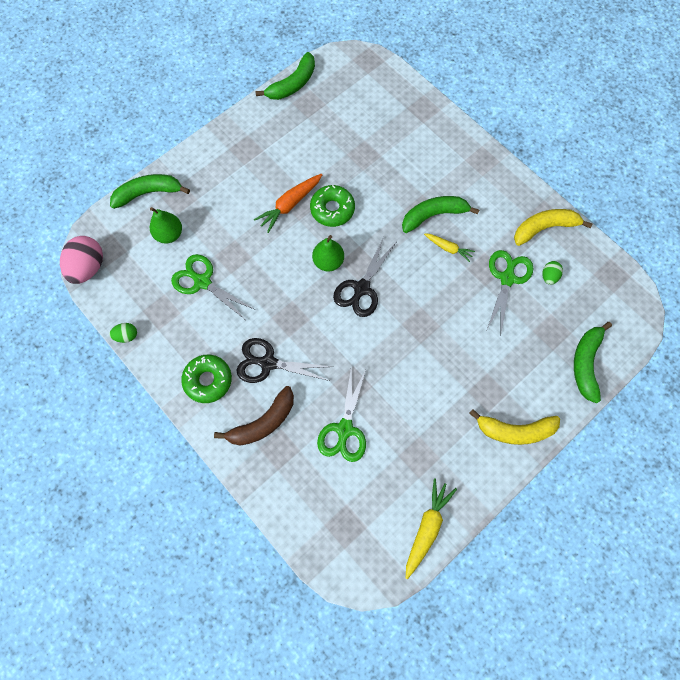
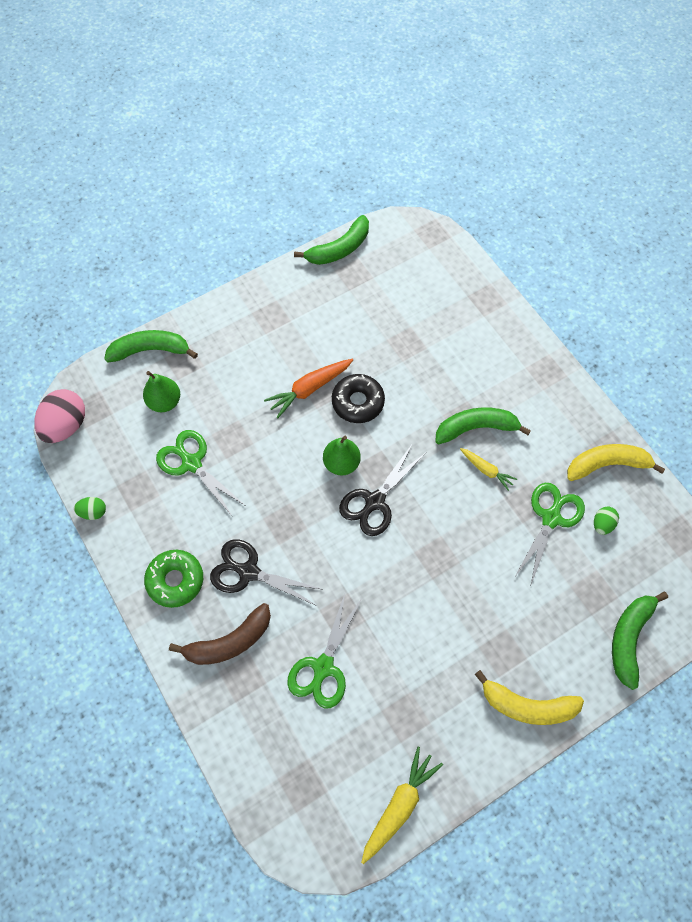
camera: 10 degrees right, 5 degrees down
green donut [310,185,355,227] -> black donut [332,374,385,423]

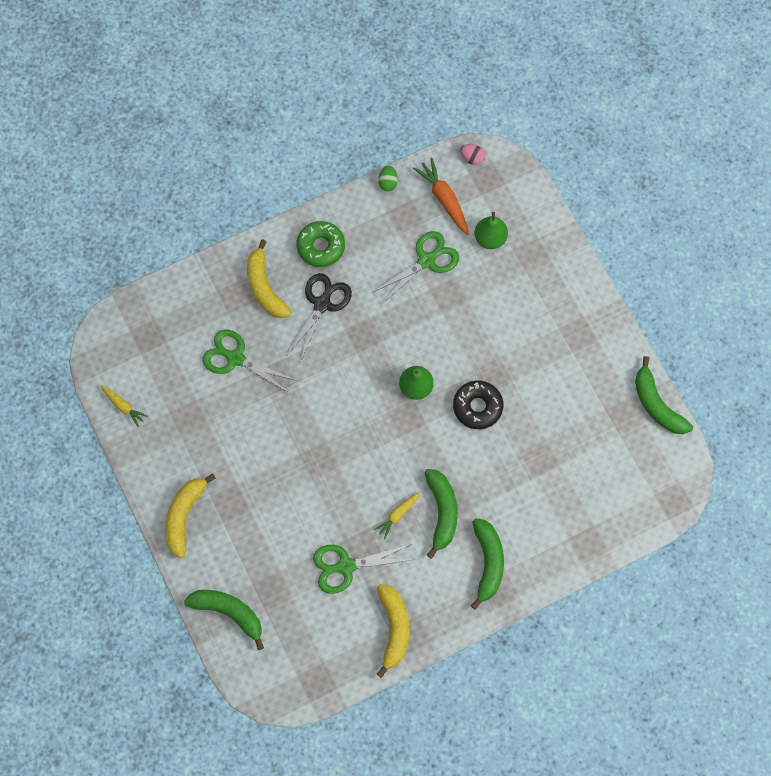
camera: 95 degrees right, 5 degrees up
pink egg [34,389,85,443] -> pink egg [460,144,485,165], size x0.51
green banana [104,330,198,362] -> green banana moved to [471,518,504,610]
brown banana [169,603,271,665] -> yellow banana [247,239,291,318]
orange carrot [264,359,353,418] -> orange carrot moved to [413,158,469,235]
black scissors [339,443,425,536] -> none
yellow carrot [361,747,443,864] -> yellow carrot [100,385,148,427], size x0.62
green scissors [515,483,585,587] -> green scissors turned 135 degrees clockwise [313,544,415,594]
green egg [594,507,619,535] -> none

